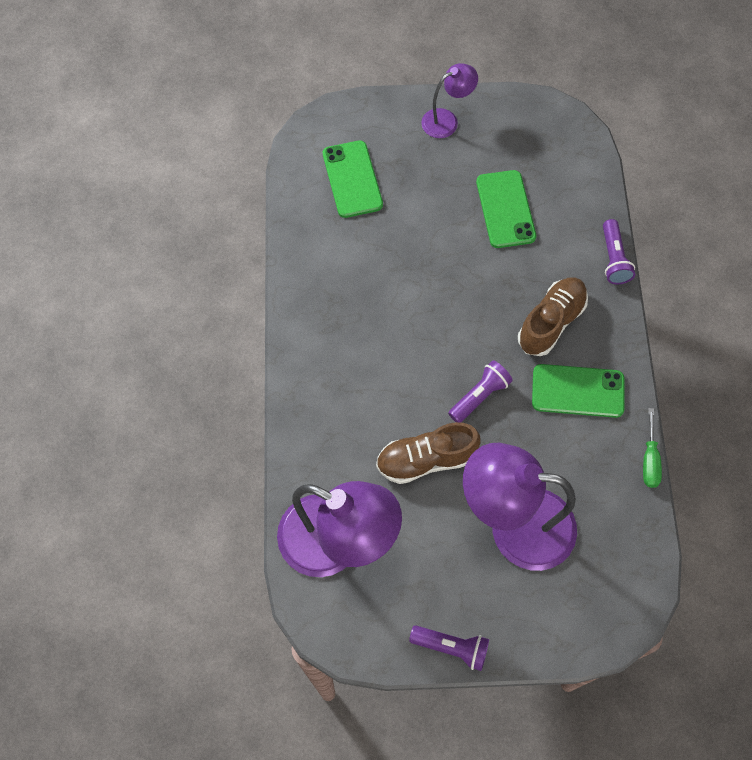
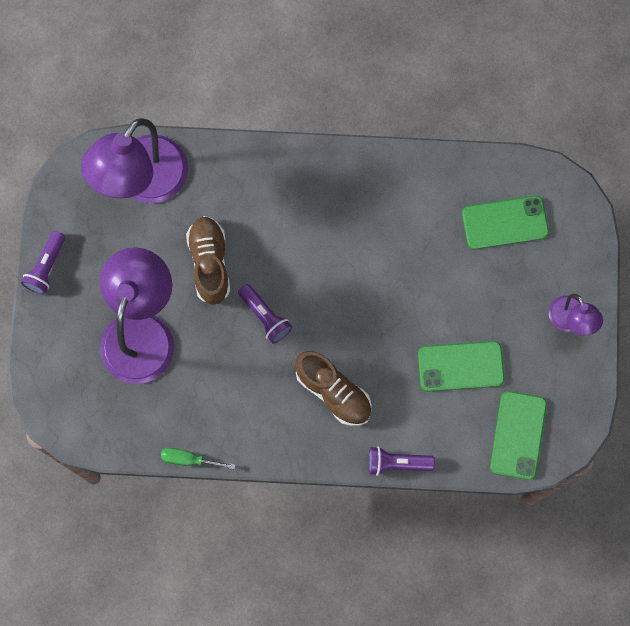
camera: 95 degrees right, 10 degrees up
green phone [532,364,625,418] -> green phone moved to [490,391,547,480]

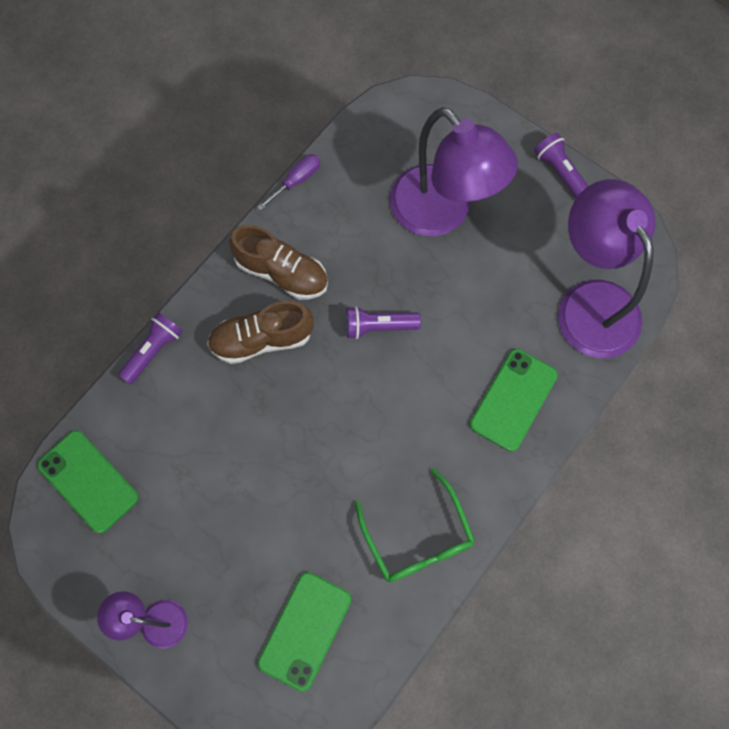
camera: 125 degrees right, 5 degrees down
green screwdriver [161,448,235,469] -> purple screwdriver [257,154,320,211]
brown shoe [186,216,230,305] -> brown shoe moved to [229,225,328,300]
green phone [418,341,505,392] -> green phone moved to [470,349,558,451]
none -> green glasses [355,468,475,582]

